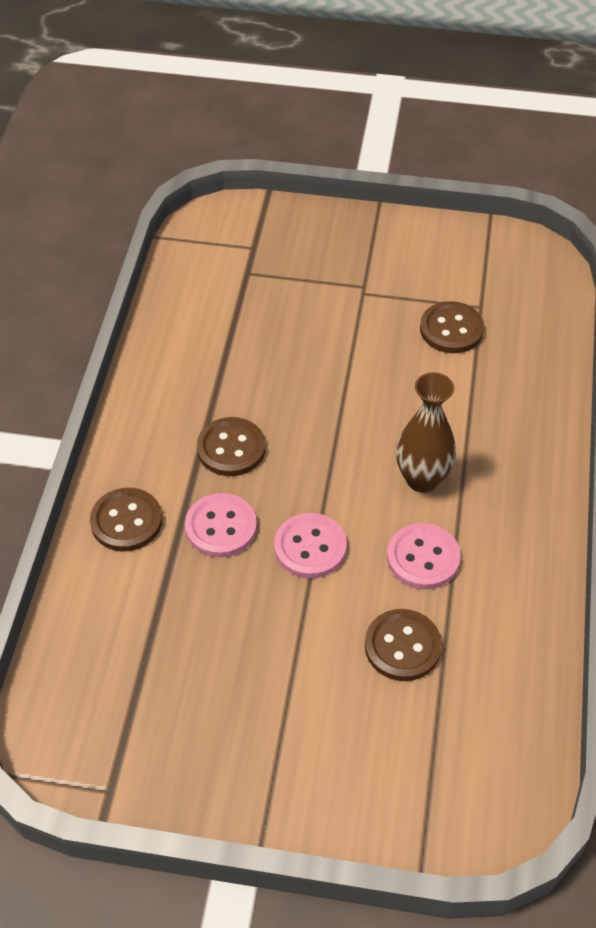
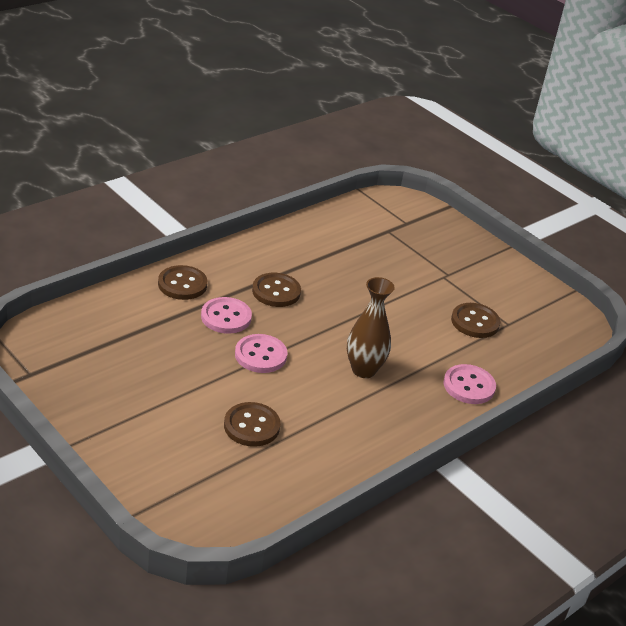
camera: 35 degrees right, 15 degrees down
pink button [387,523,461,589] -> pink button moved to [443,364,496,404]

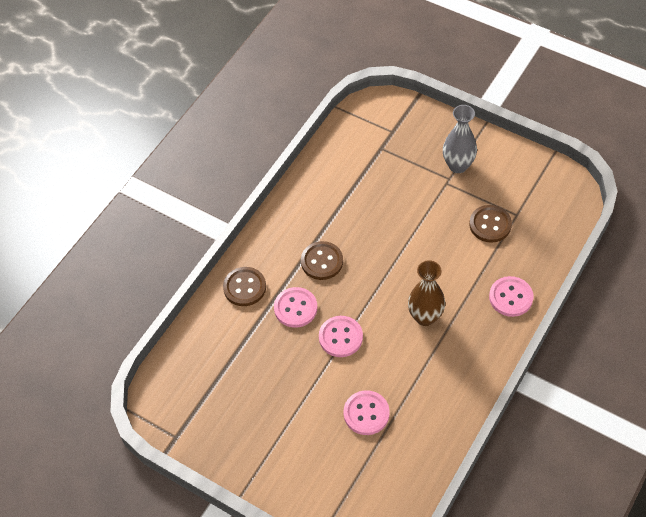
camera: 10 degrees left, 20 degrees up
brown button [224,402,281,447] -> pink button [343,390,390,435]
none -> grey vase [443,105,477,173]

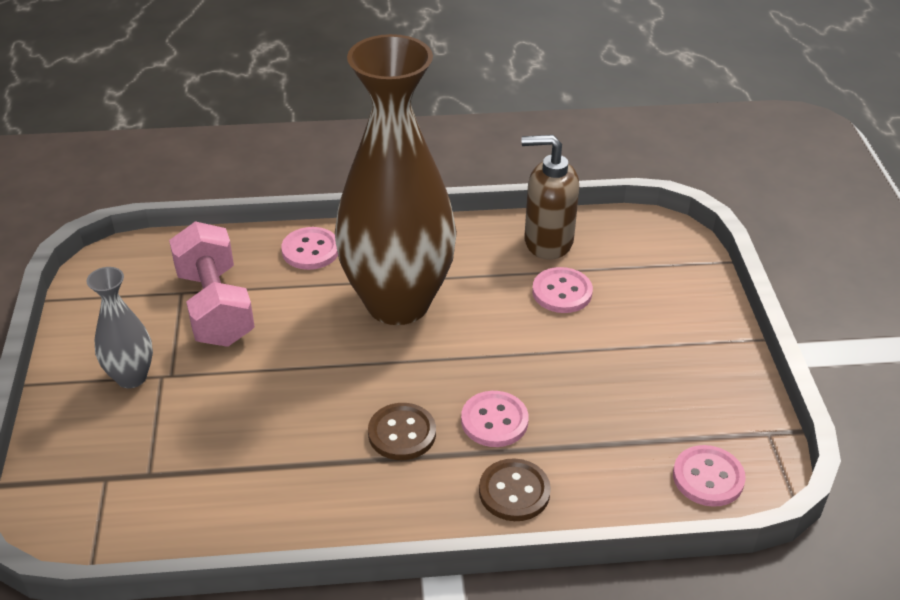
camera: 130 degrees left, 15 degrees down
pink button [319,316,363,357] -> pink button moved to [673,445,746,507]
brown vase [408,260,445,326] -> brown vase [335,34,457,325], size x2.28
brown button [469,205,512,243] -> pink dumbbell [169,221,255,347]
none -> brown soap dispenser [521,135,579,260]

